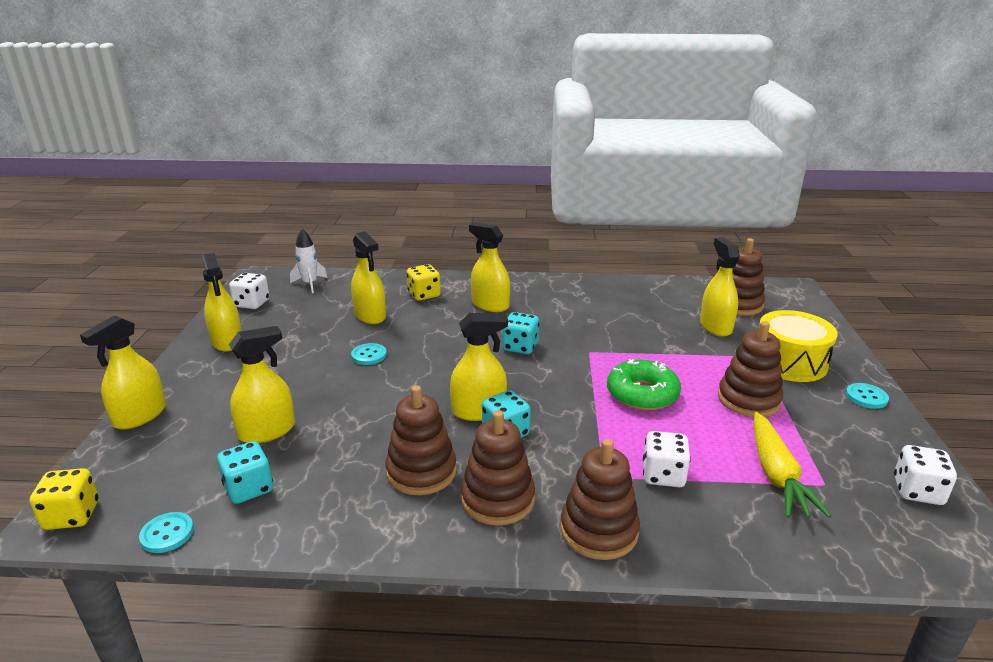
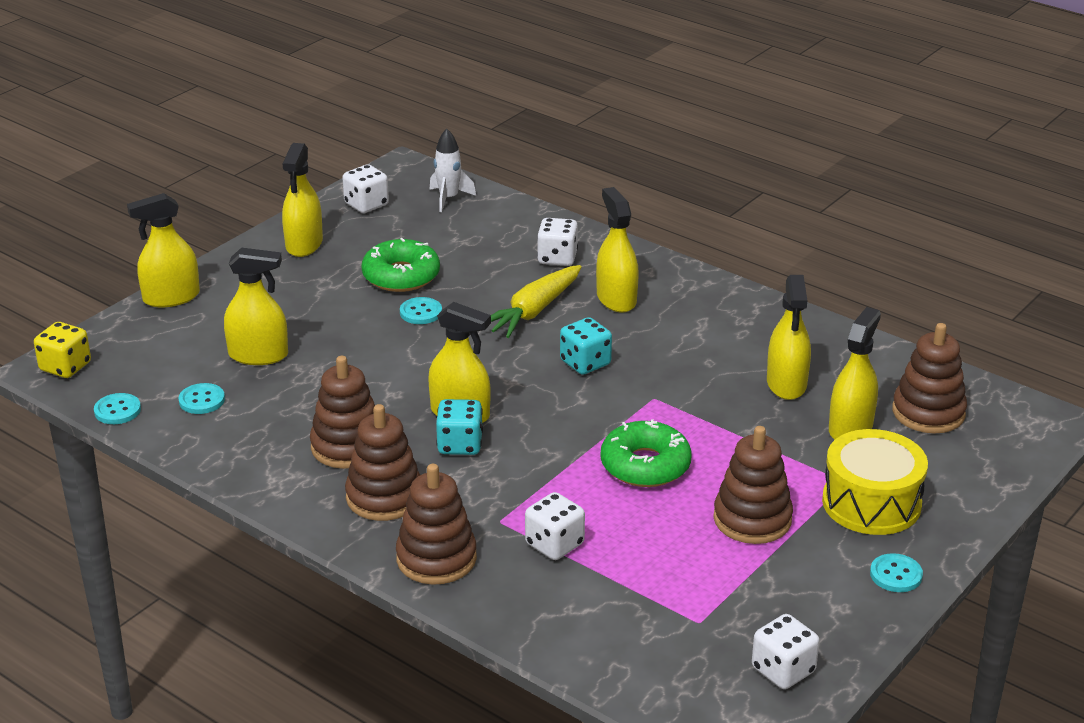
camera: 35 degrees right, 5 degrees up
turquoise dice [217,441,273,504] -> turquoise button [179,383,225,414]
yellow spray bottle [351,231,386,324] -> yellow spray bottle moved to [767,275,811,400]
yellow dice [407,264,441,301] -> white dice [537,218,578,266]
yellow carrot [754,412,831,518] -> yellow carrot moved to [491,265,581,338]
none -> green donut [361,238,440,292]

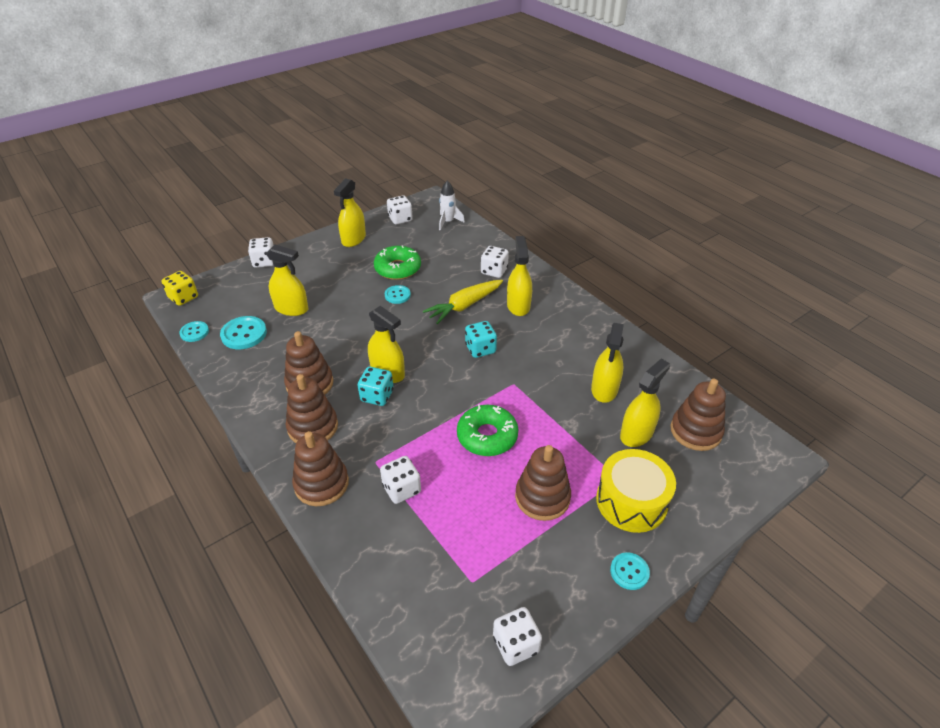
camera: 15 degrees right, 10 degrees up
yellow spray bottle [127,193,200,307] -> white dice [248,237,274,268]
turquoise button [179,383,225,414] -> turquoise button [220,316,267,349], size x1.60

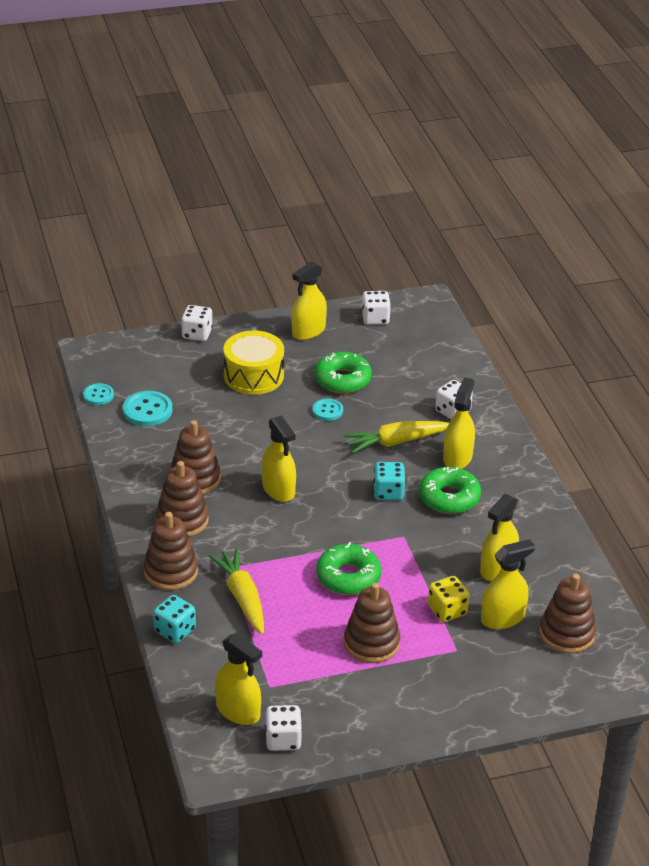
camera: 20 degrees right, 5 degrees down
yellow dice [162,271,198,306] -> yellow dice moved to [428,576,469,622]
yellow spray bottle [266,244,308,316] -> yellow spray bottle moved to [215,633,262,725]
turquoise dice [358,367,394,406] -> turquoise dice moved to [153,595,196,643]
white dice [380,456,421,504] -> yellow carrot [209,548,264,635]
white rocket [439,180,465,230] -> none
yellow drum [596,449,676,533] -> yellow drum moved to [223,330,284,395]
turquoise button [610,552,650,590] -> none
none -> green donut [419,467,481,514]

